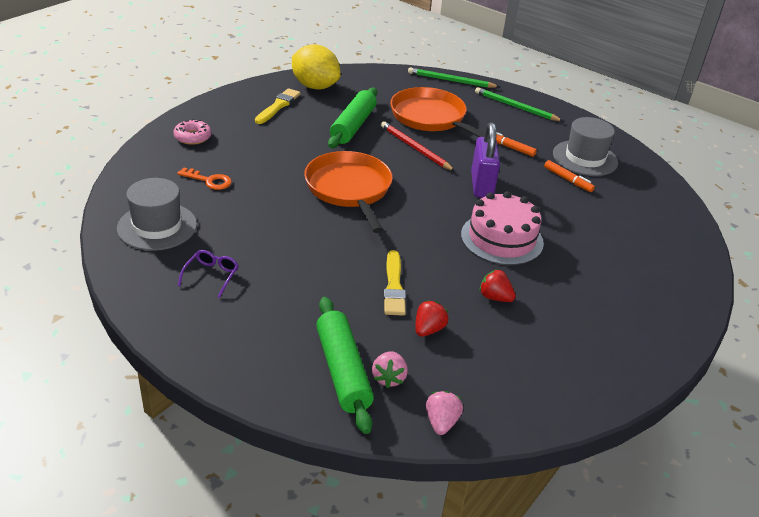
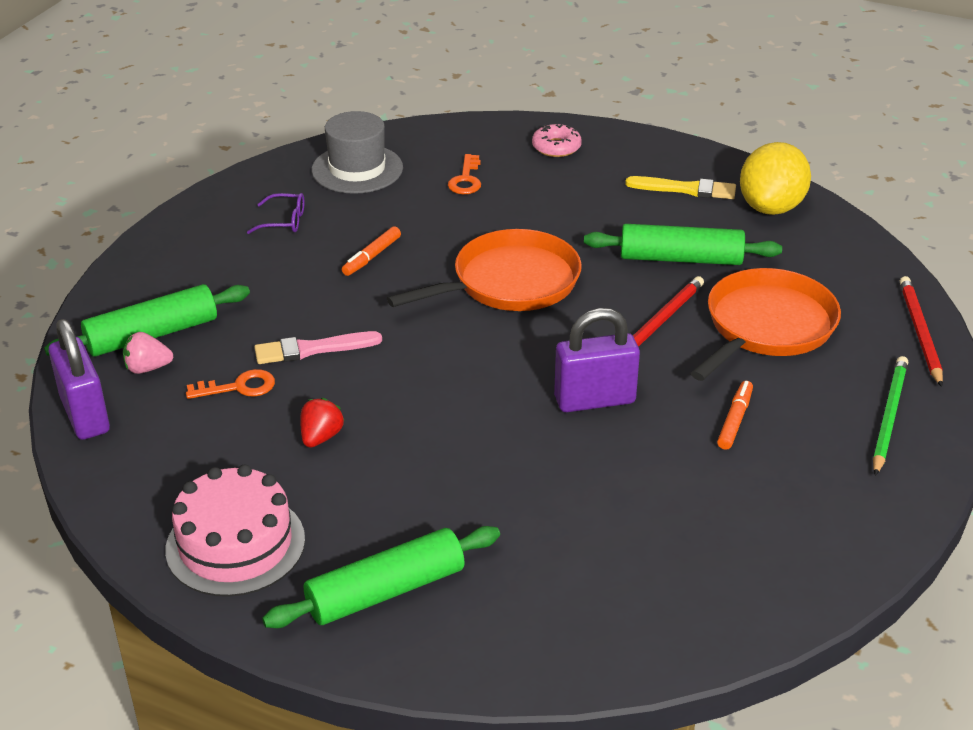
camera: 80 degrees right, 0 degrees up
yellow brush [384,250,406,316] -> pink brush [254,331,382,364]
green pencil [408,68,500,88] -> red pencil [900,276,943,387]
red strawberry [415,300,448,337] -> orange key [186,369,275,399]
pink strawberry [426,391,463,435] -> purple padlock [49,319,110,440]
pink cake [461,191,544,265] -> pink cake moved to [165,465,305,597]
orange marker [544,160,595,192] -> orange marker moved to [342,226,401,276]
grey hat [553,117,618,176] -> none
none -> green rolling pin [262,526,500,628]

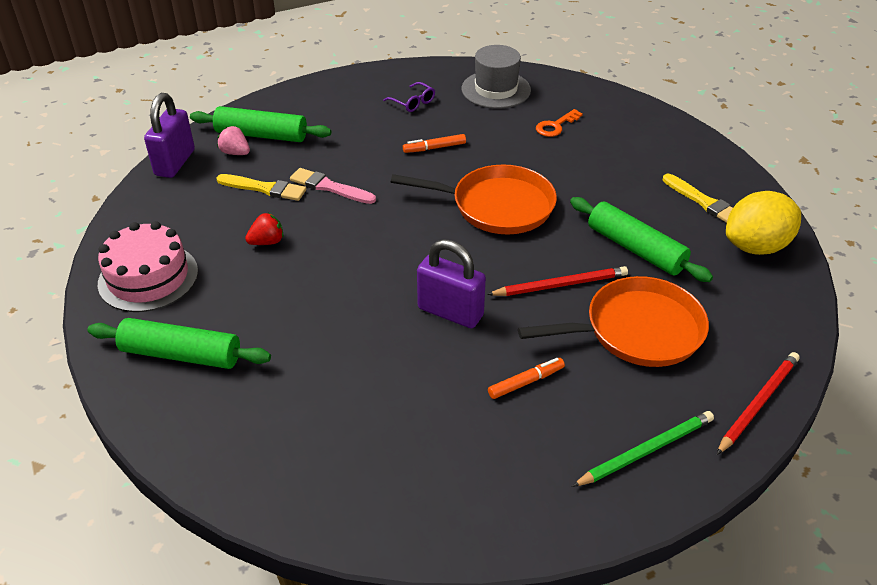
camera: 40 degrees right, 5 degrees up
orange key [186,369,275,399] -> yellow brush [216,174,306,201]
pink donut [532,124,582,157] -> none

